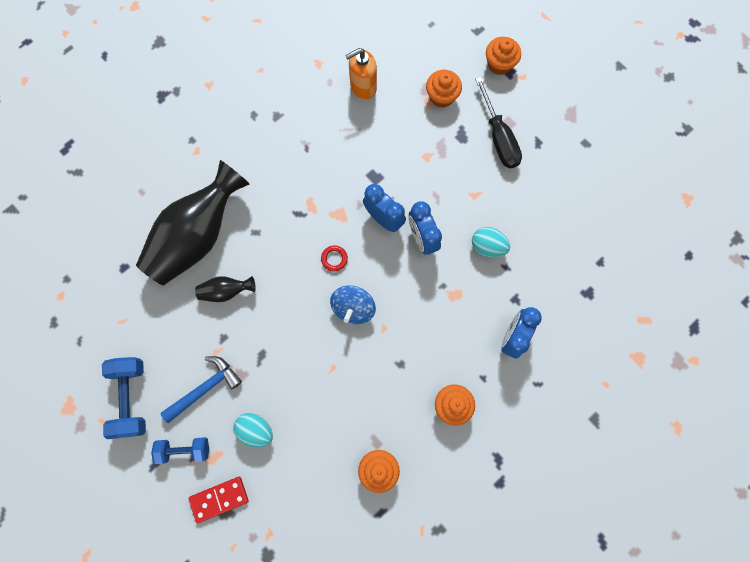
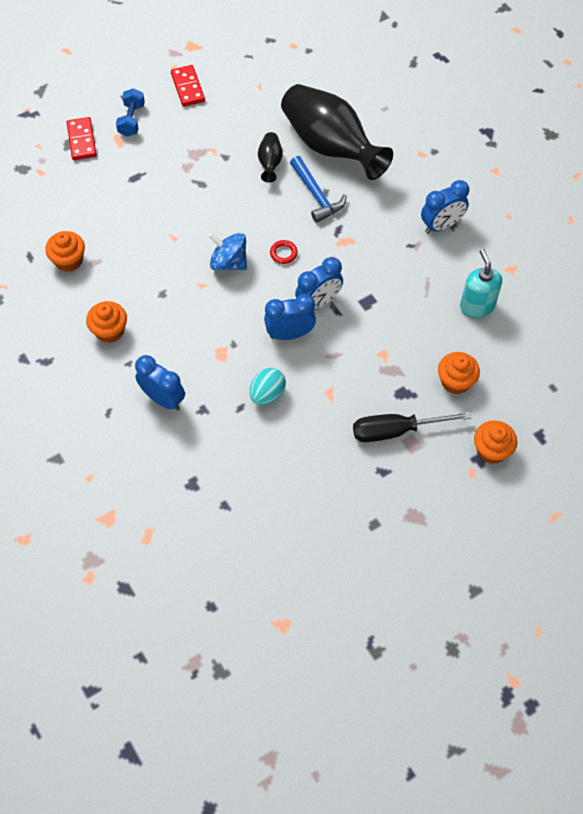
camera: 100 degrees right, 15 degrees down
blue dumbbell [102,357,146,439] -> red domino [171,65,205,107]
blue hammer [160,356,242,423] -> blue hammer moved to [290,156,347,223]
turquoise egg [233,413,273,448] -> none
orange soap dispenser [345,48,377,100] -> turquoise soap dispenser [460,249,502,318]
none -> blue clock [421,180,469,233]

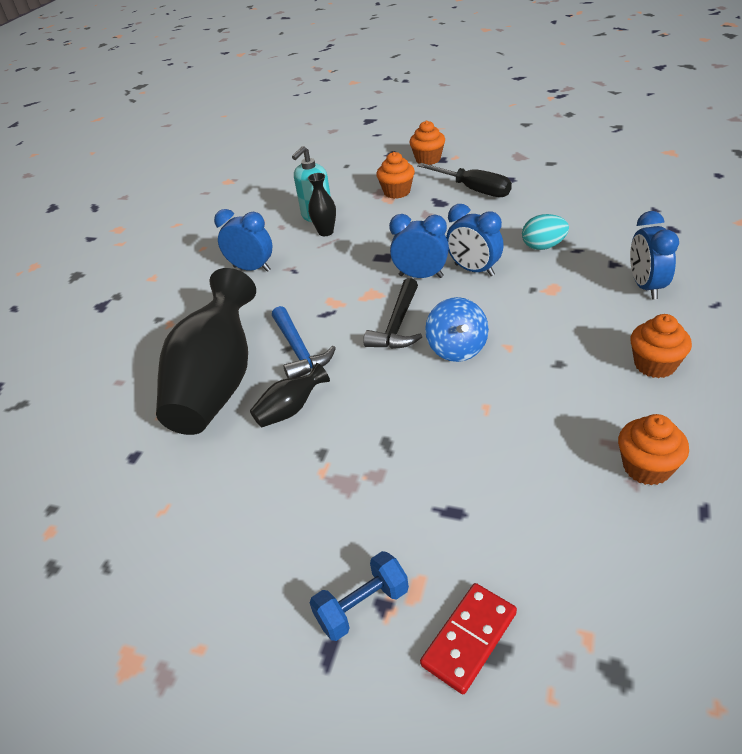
camera: 125 degrees left, 20 degrees down
red domino [171,65,205,107] -> none
red ring [270,240,298,264] -> black hammer [363,278,422,349]
blue hammer [290,156,347,223] -> blue hammer turned 135 degrees clockwise [272,306,336,378]
none -> black vase [308,173,336,236]

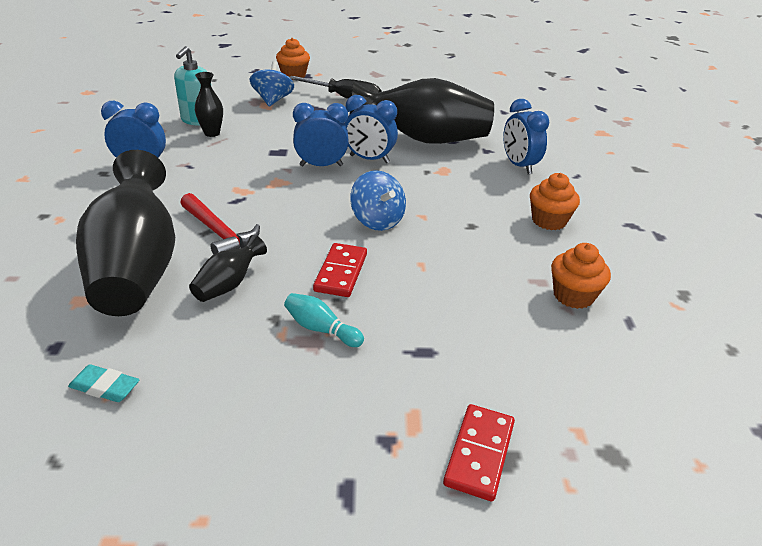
camera: 25 degrees left, 5 degrees down
blue hammer [272,306,336,378] -> red hammer [181,193,260,255]
blue dumbbell [310,551,409,641] -> none
black hammer [363,278,422,349] -> none
orange cupcake [376,152,415,199] -> blue spinning top [249,61,294,107]
turquoise egg [522,214,569,250] -> black vase [349,78,494,144]
none -> turquoise eraser [68,364,139,402]
none -> turquoise bowling pin [284,293,364,347]
none -> red domino [313,243,367,297]

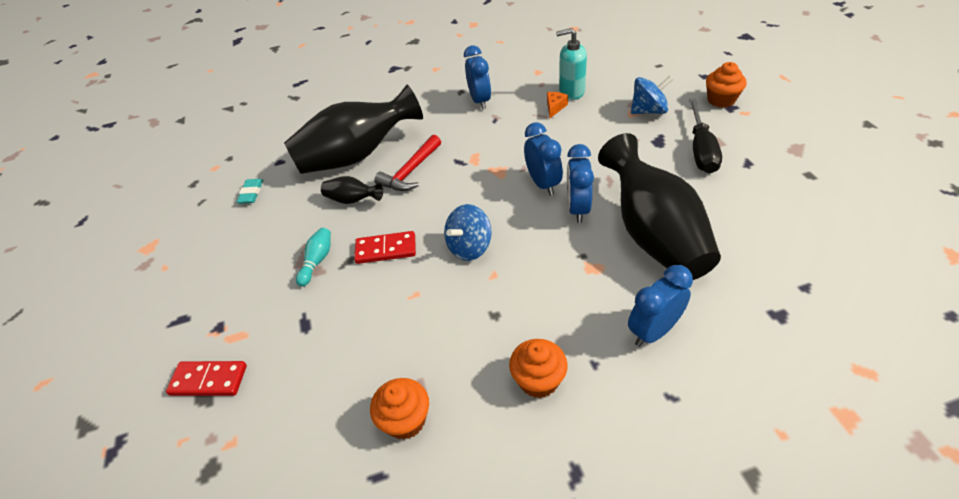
camera: 80 degrees right, 10 degrees up
black vase [195,72,223,137] -> orange cheese [547,92,568,118]

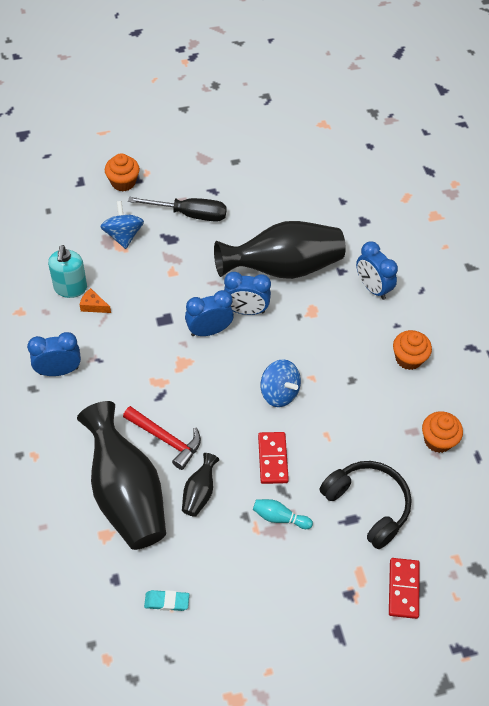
camera: 95 degrees left, 10 degrees up
none -> black headphones [319,461,412,549]

